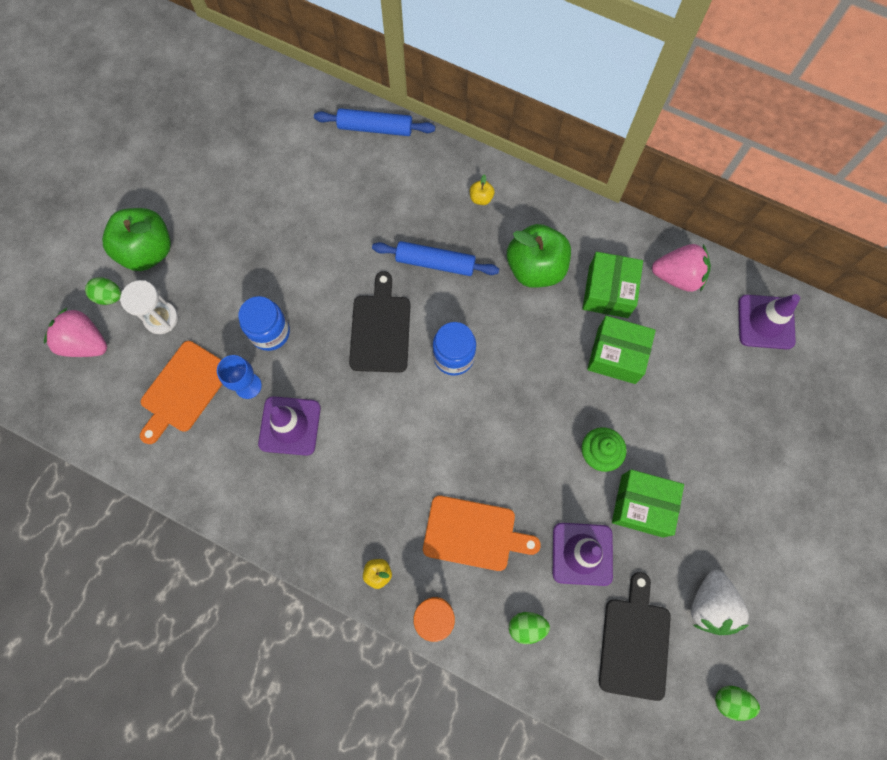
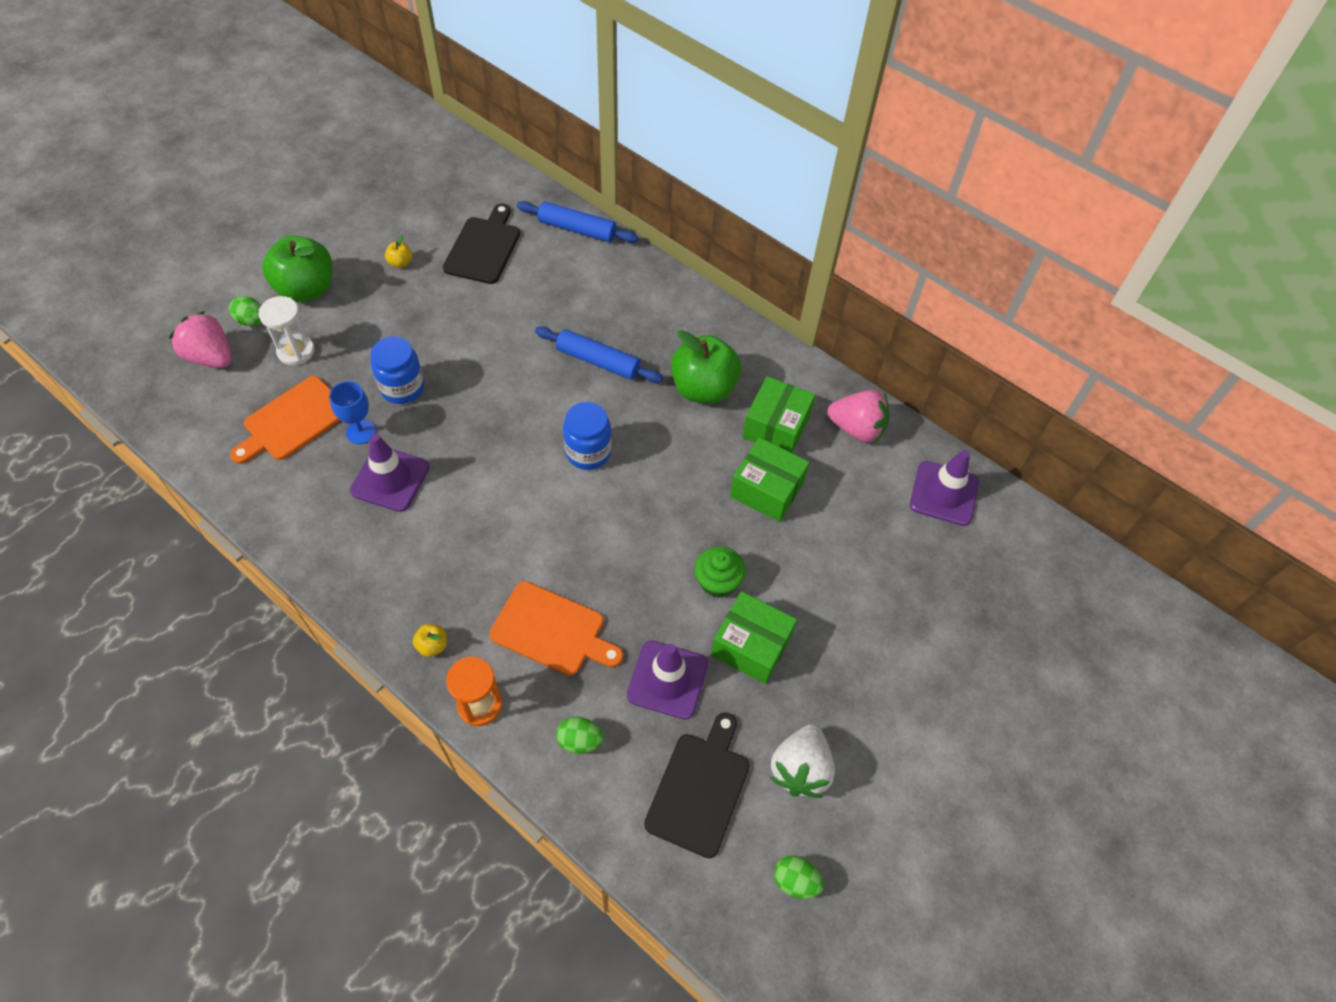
camera: 10 degrees right, 15 degrees down
black cutting board [349,271,411,373] -> black cutting board moved to [443,203,520,284]
yellow apple [470,174,495,205] -> yellow apple moved to [385,235,412,268]

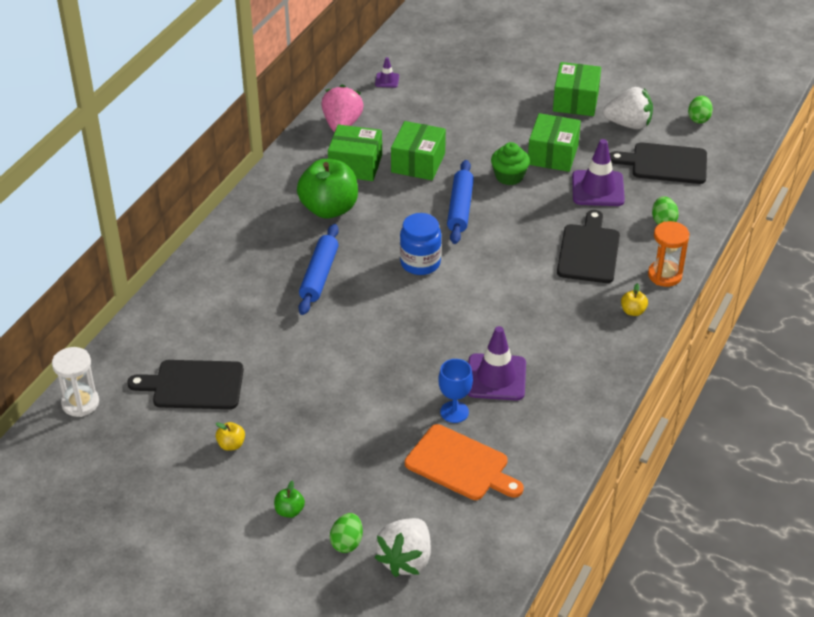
camera: 100 degrees left, 15 degrees down
pink strawberry [169,311,231,368] -> white strawberry [374,518,431,577]
white hourglass [259,296,315,366] -> white hourglass moved to [52,347,99,417]
green apple [262,236,332,302] -> green apple [274,481,305,518], size x0.41
blue jar [371,336,425,404] -> none
orange cutting board [489,581,623,676] -> black cutting board [557,210,620,283]
blue rolling pin [517,201,638,243] -> blue rolling pin moved to [447,160,474,244]
purple traffic cone [910,450,979,526] -> purple traffic cone [375,57,399,88], size x0.49
none -> green box [553,62,601,116]

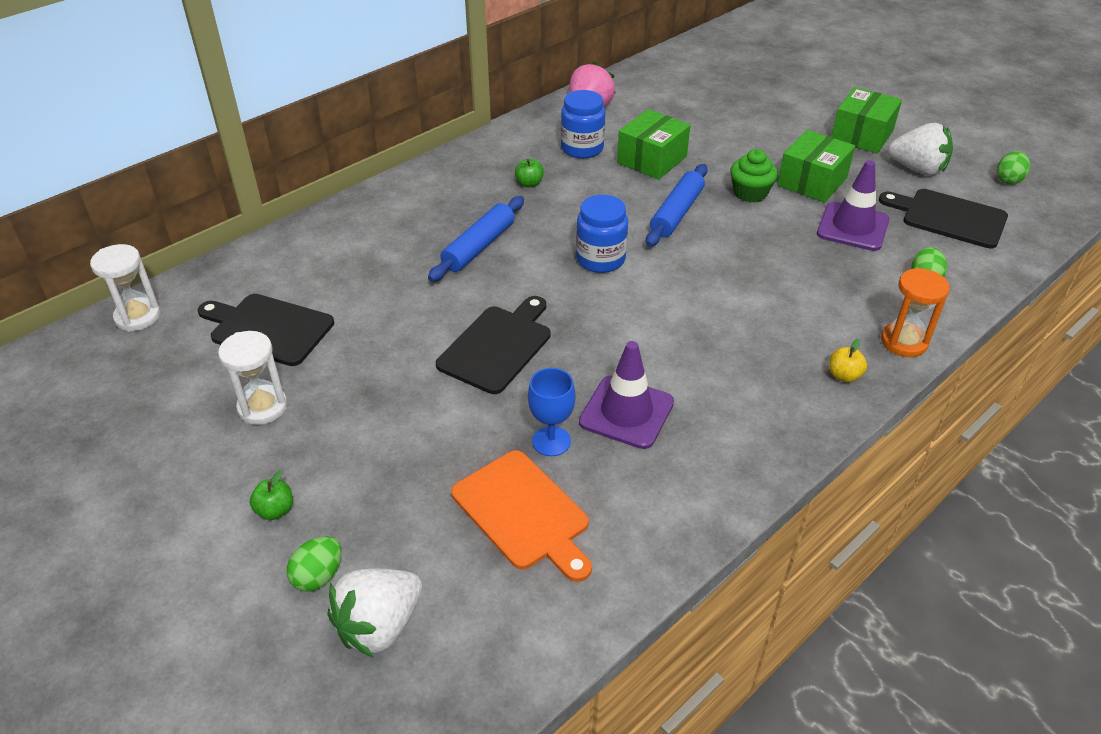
camera: 20 degrees right, 0 degrees up
yellow apple [216,422,245,451] -> white hourglass [218,331,287,425]
green apple [297,159,358,218] -> green apple [515,159,544,187], size x0.41
green box [328,124,382,181] -> blue jar [561,90,605,159]
purple traffic cone [375,57,399,88] -> none
black cutting board [557,210,620,283] -> black cutting board moved to [436,296,551,394]

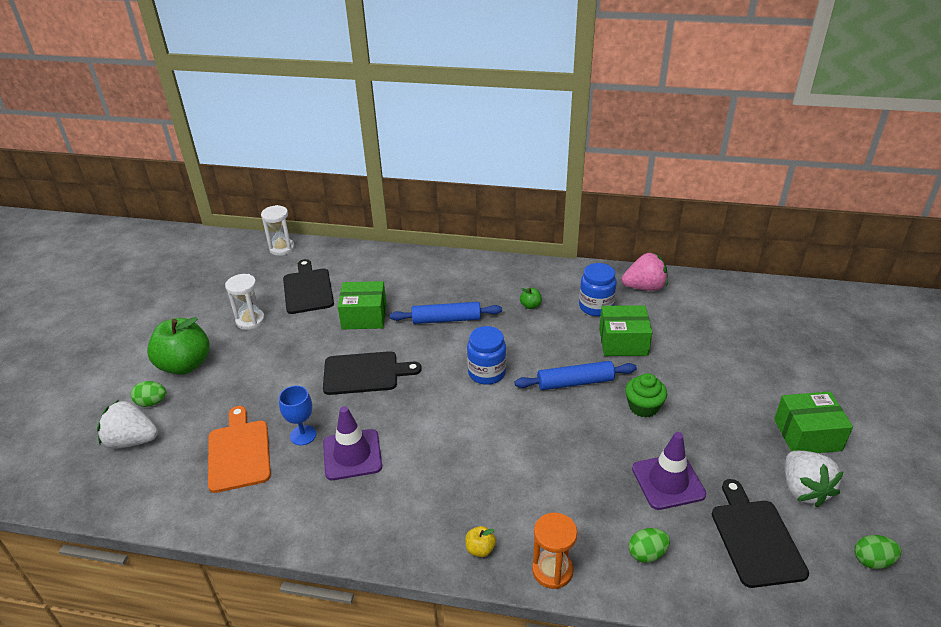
camera: 55 degrees right, 5 degrees down
green apple [250,471,293,520] -> green apple [147,317,210,375], size x2.43
orange cutting board [451,450,592,582] -> orange cutting board turned 150 degrees clockwise [208,406,271,493]
green box [777,130,855,203] -> green box moved to [338,281,387,329]

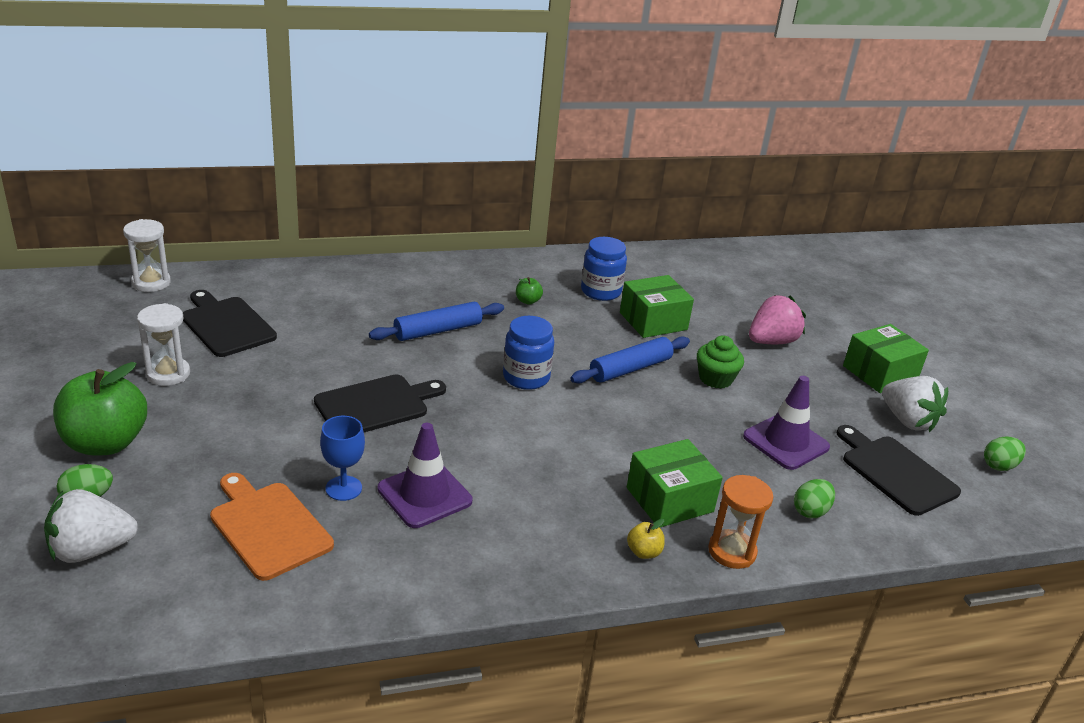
camera: 30 degrees left, 5 degrees down
green box [338,281,387,329] -> green box moved to [627,439,723,528]
pink strawberry [622,253,668,291] -> pink strawberry moved to [749,295,806,344]

